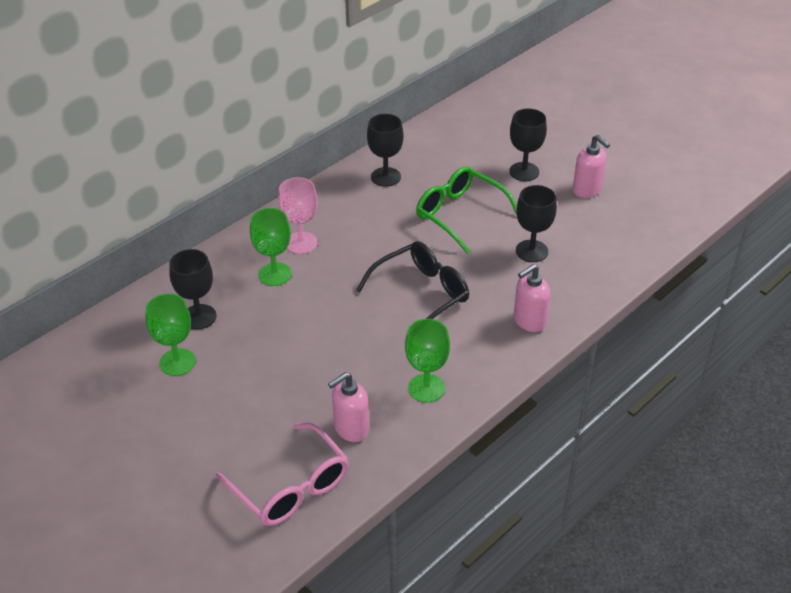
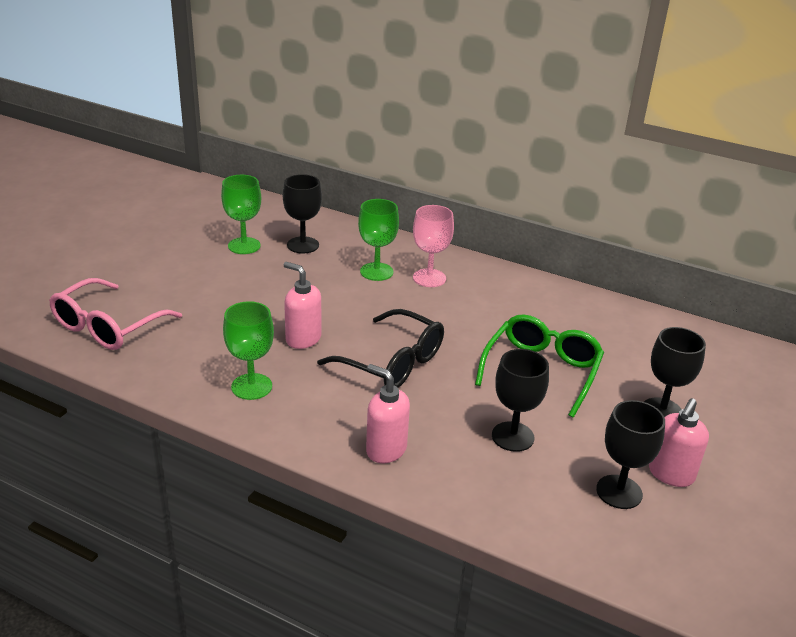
camera: 70 degrees right, 10 degrees down
pink soap dispenser [328,372,369,442] -> pink soap dispenser moved to [284,262,321,349]
black goblet [367,114,404,187] -> black goblet moved to [596,400,665,509]

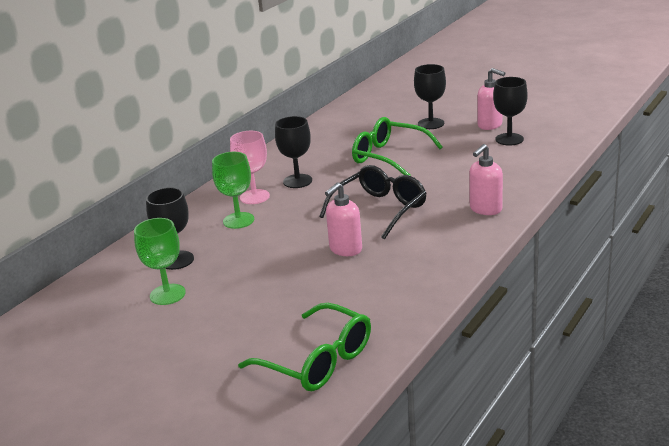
camera: 80 degrees left, 5 degrees down
pink glasses [49,278,182,350] -> green glasses [238,303,371,391]
green goblet [223,301,274,400] -> none
black goblet [492,349,549,452] -> black goblet moved to [275,116,312,188]

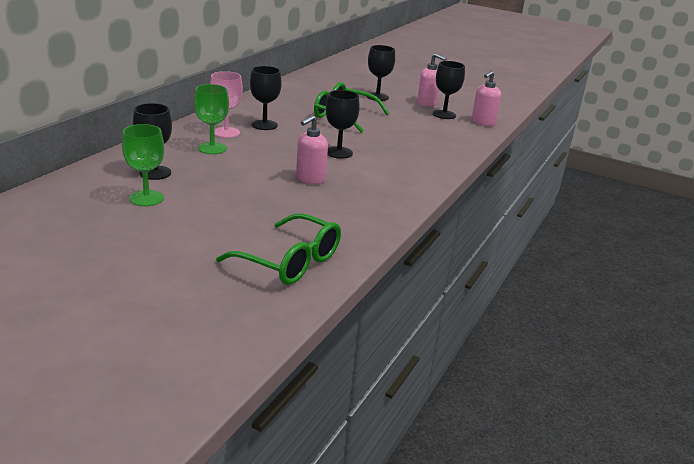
camera: 10 degrees left, 0 degrees up
black glasses [319,165,427,240] -> black goblet [326,90,360,159]
pink soap dispenser [469,144,503,215] -> pink soap dispenser moved to [472,70,501,126]

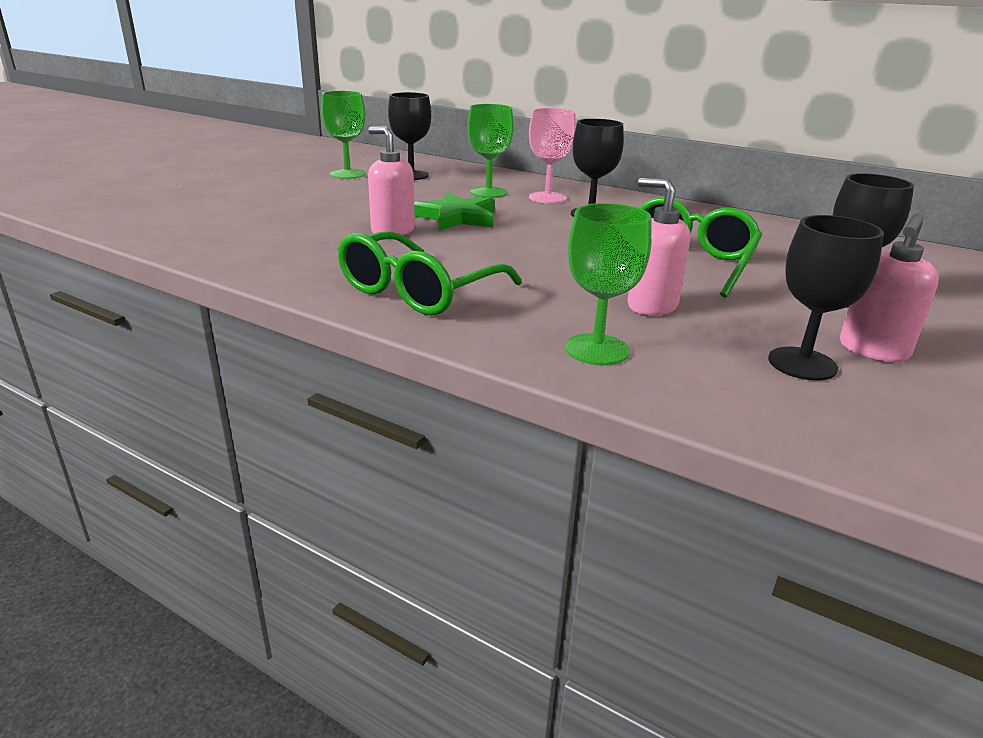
camera: 95 degrees right, 0 degrees up
green glasses [216,213,341,285] -> green glasses moved to [338,231,522,315]
black goblet [326,90,360,159] -> none
pink soap dispenser [472,70,501,126] -> pink soap dispenser moved to [627,178,690,316]
none -> green star [414,192,495,231]
none -> green goblet [565,203,652,365]

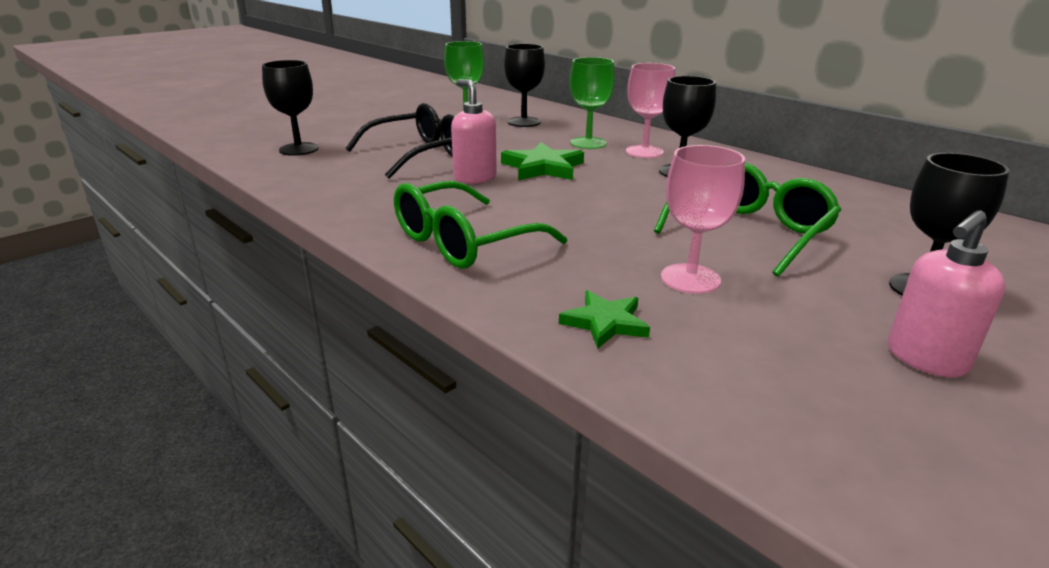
camera: 15 degrees right, 0 degrees up
green goblet [565,203,652,365] -> green star [559,290,650,349]
pink soap dispenser [627,178,690,316] -> pink goblet [661,145,745,294]
black goblet [768,215,884,381] -> black goblet moved to [262,60,319,156]
none -> black glasses [345,103,455,179]

